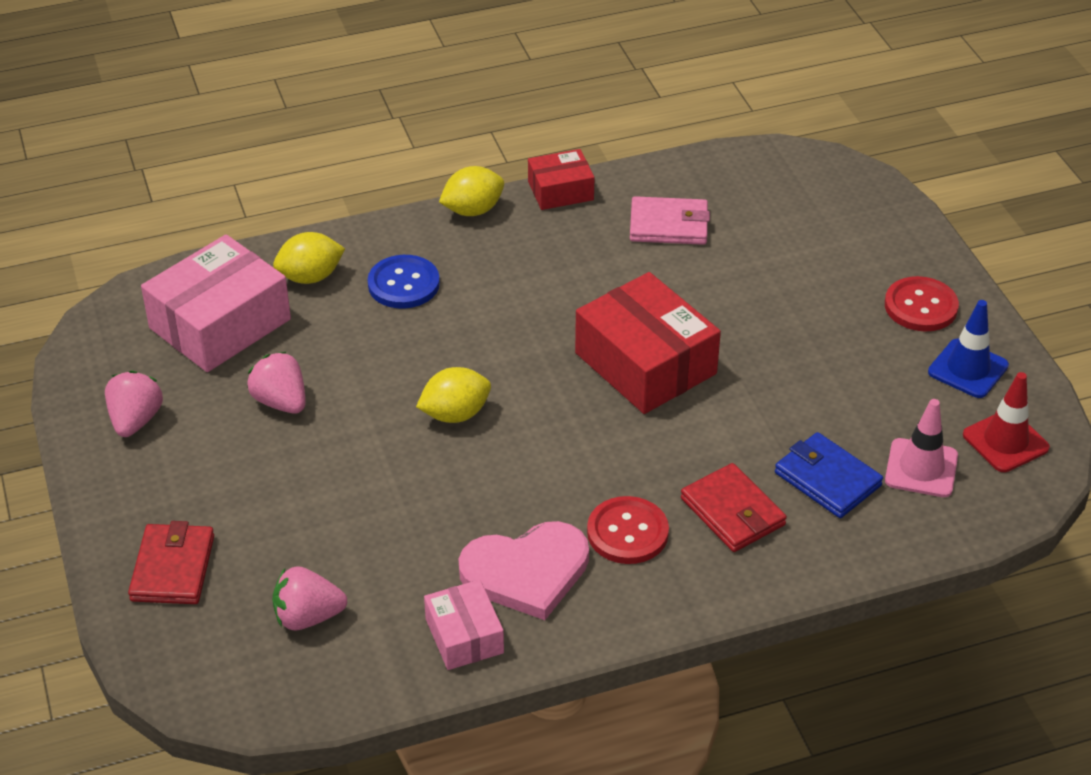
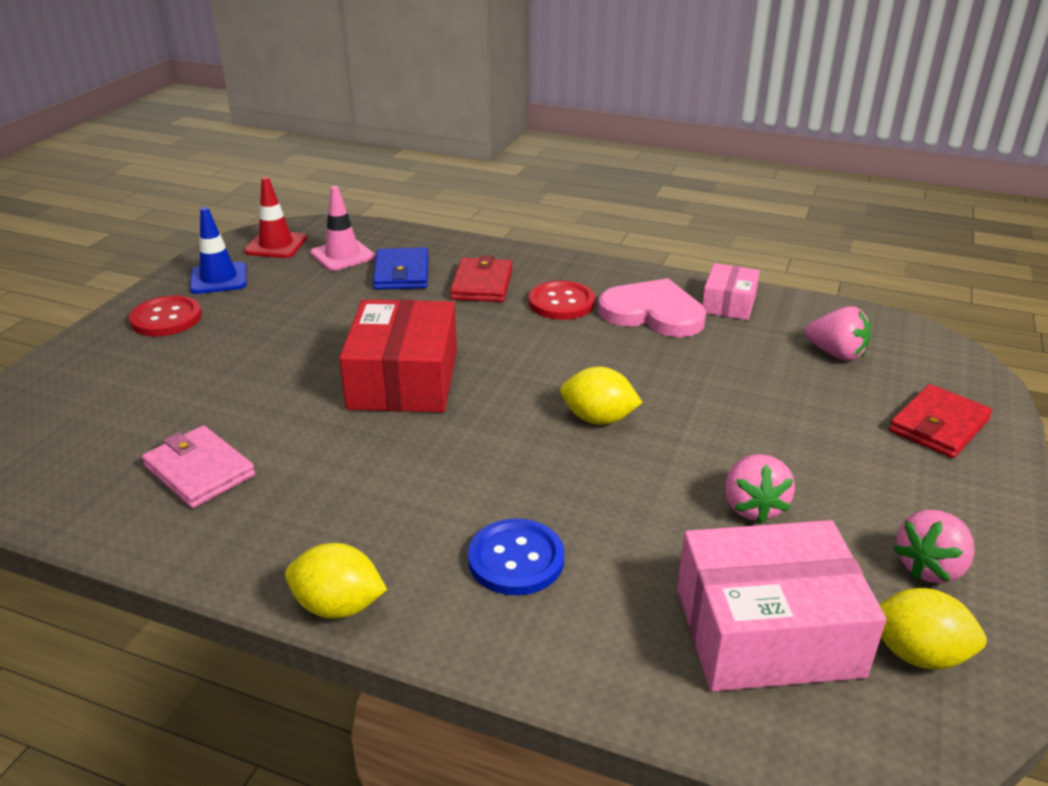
camera: 140 degrees left, 10 degrees down
yellow lemon [273,232,345,284] -> yellow lemon moved to [879,588,987,670]
red box [528,149,594,210] -> none

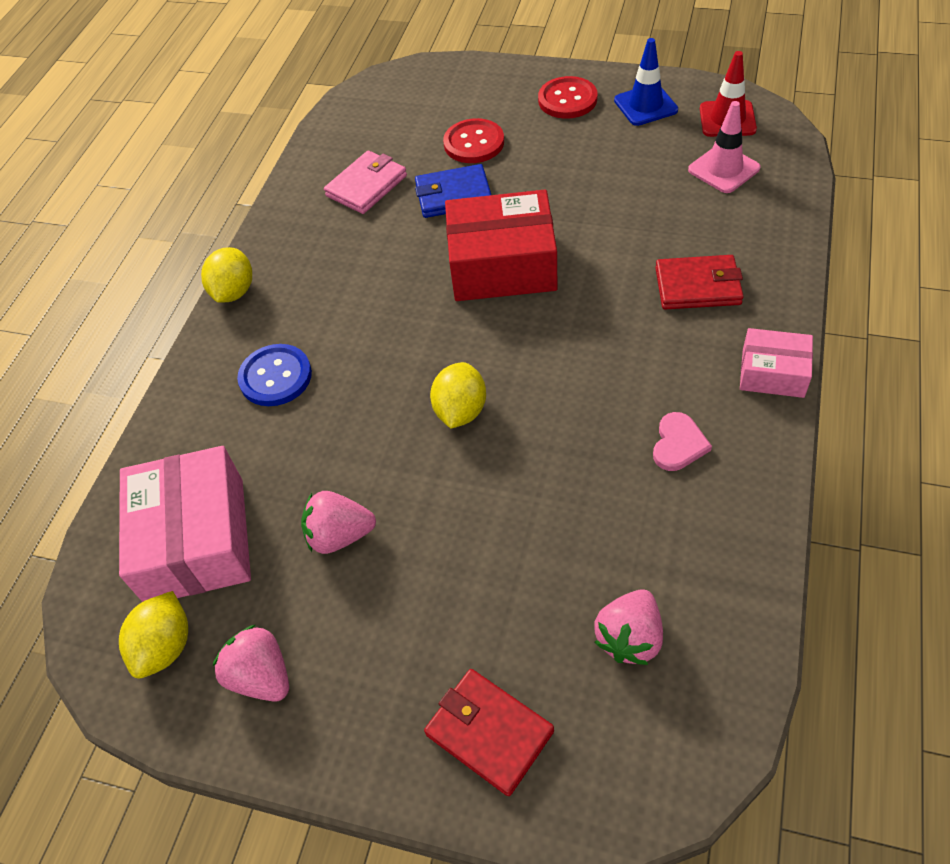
camera: 90 degrees right, 20 degrees up
blue wallet [373,247,428,290] -> blue wallet moved to [415,164,491,218]
red button [529,281,595,320] -> red button moved to [443,118,504,163]
pink heart [598,278,706,337] -> pink heart [653,412,712,471], size x0.52
pink box [702,263,760,320] -> pink box moved to [740,328,813,398]

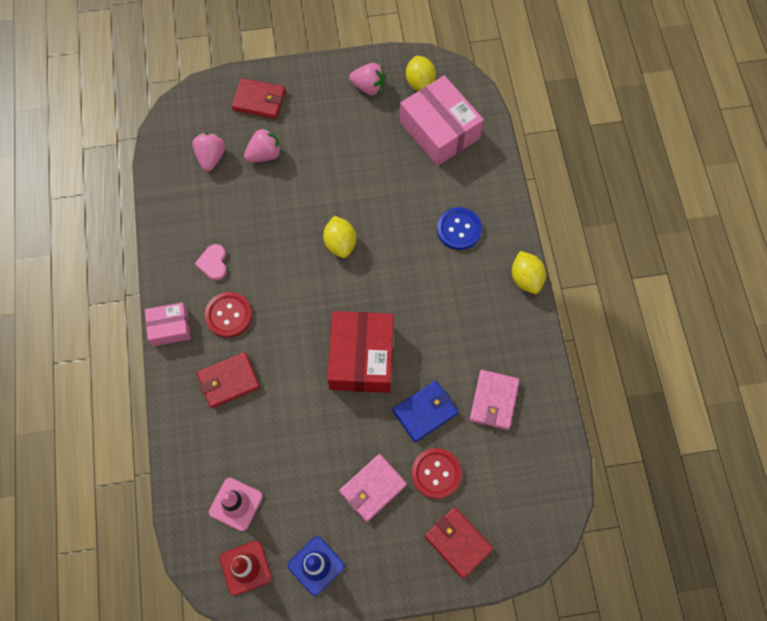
camera: 150 degrees right, 15 degrees up
pink strawberry [301,491,376,554] -> pink strawberry moved to [244,127,282,162]
red box [445,190,558,301] -> red box turned 60 degrees counterclockwise [327,311,394,393]
red button [538,76,597,119] -> red button moved to [205,292,252,338]
none -> pink wallet [339,454,407,522]
none -> red wallet [425,507,493,579]

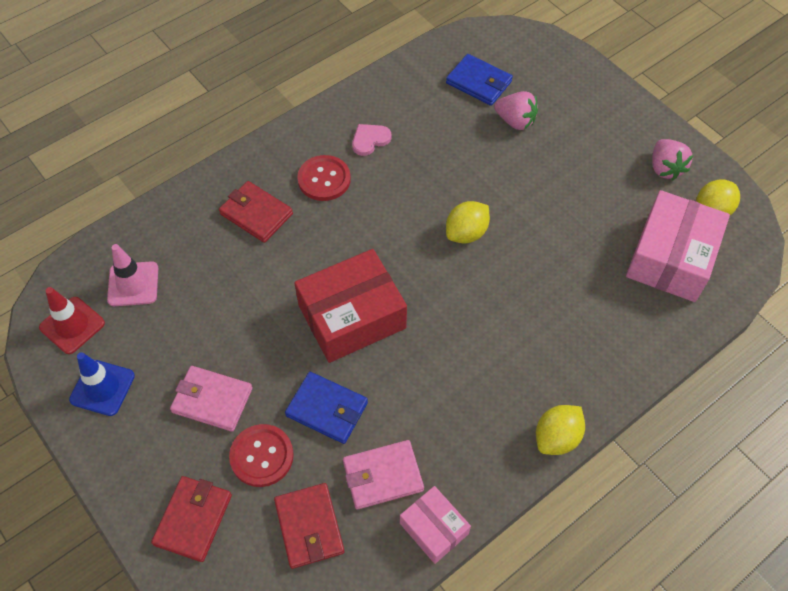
camera: 60 degrees right, 10 degrees down
pink box [145,303,191,346] -> pink box moved to [400,486,471,564]
pink strawberry [192,133,226,171] -> blue wallet [446,54,513,106]
red wallet [231,78,286,119] -> red wallet moved to [274,483,344,569]
blue button [437,207,482,250] -> none

